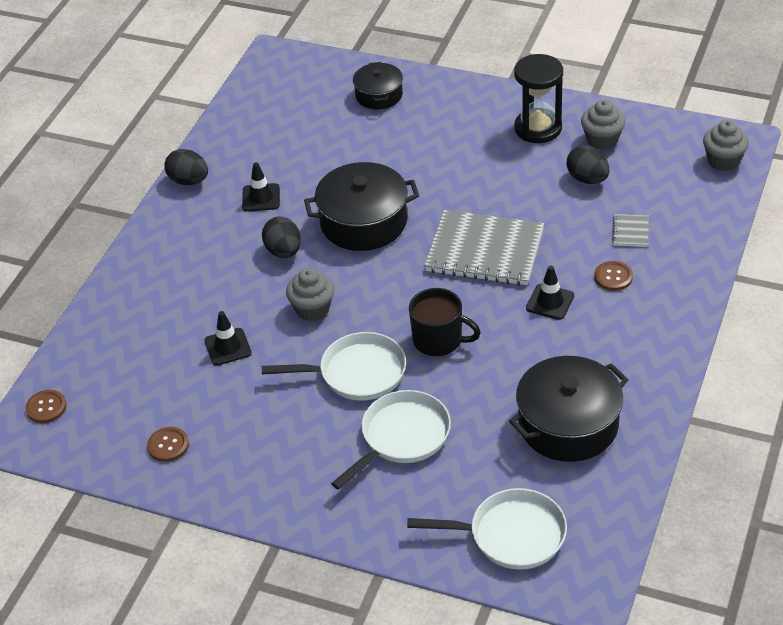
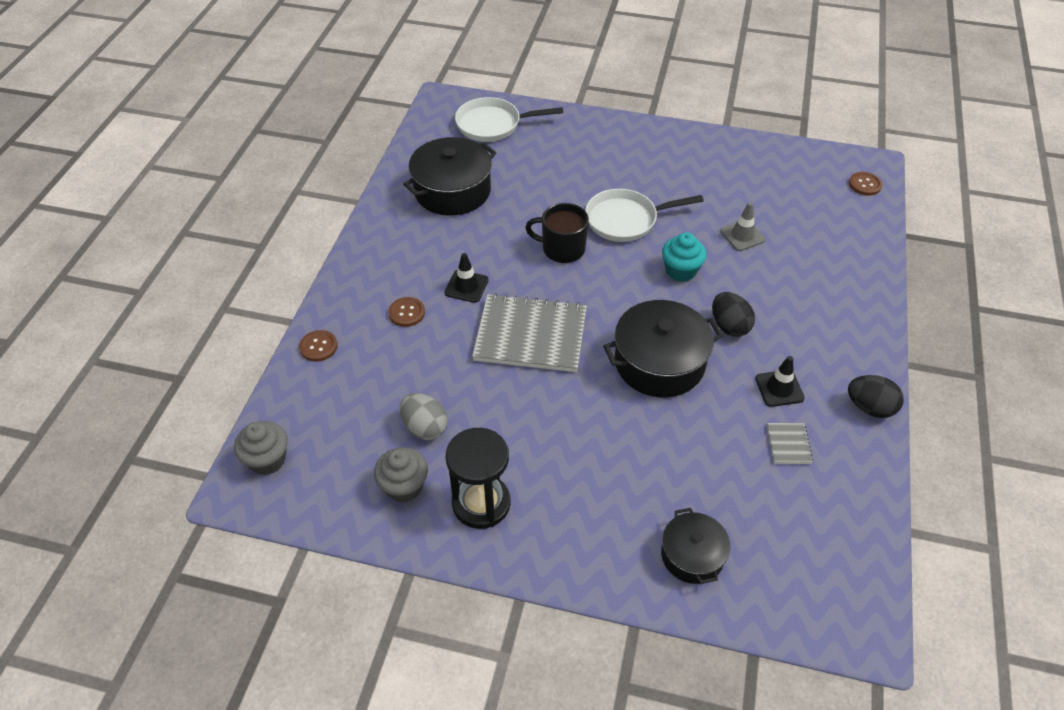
camera: 170 degrees right, 5 degrees up
brown button [147,427,189,462] -> brown button moved to [299,330,338,362]
black traffic cone [204,311,251,366] -> grey traffic cone [720,202,766,251]
grey cupcake [286,268,334,321] -> turquoise cupcake [662,232,707,282]
white pan [331,390,451,490] -> none
black egg [566,145,609,184] -> grey egg [400,393,447,440]
grey notebook [612,214,649,247] -> grey notebook moved to [767,423,813,464]

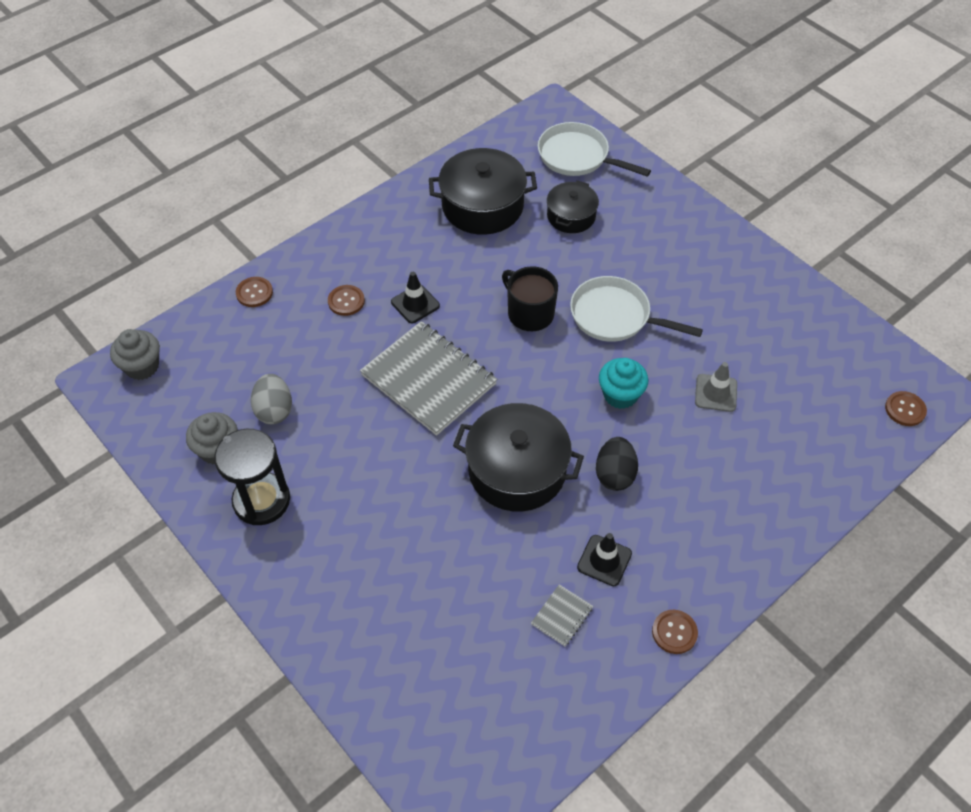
camera: 35 degrees right, 5 degrees up
black pot [661,508,730,584] -> black pot moved to [547,181,599,233]
black egg [848,375,904,418] -> brown button [652,610,698,654]

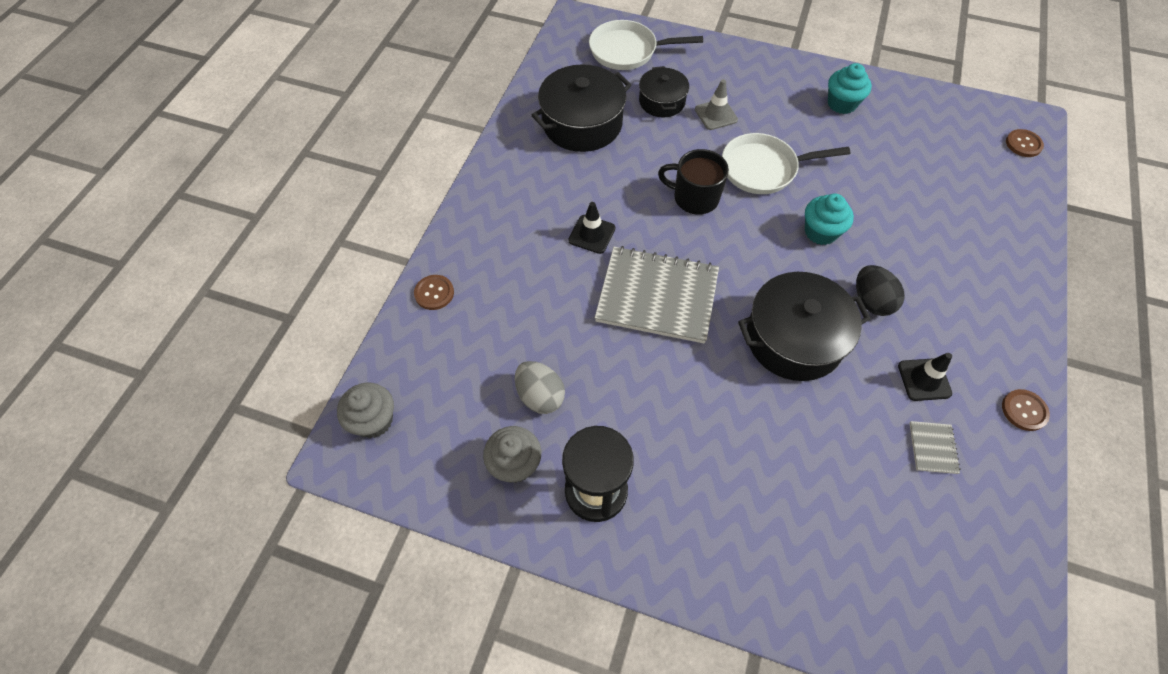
camera: 30 degrees left, 5 degrees up
brown button [328,285,365,316] -> none
grey traffic cone [695,362,737,412] -> grey traffic cone moved to [695,79,738,130]
none -> turquoise cupcake [828,63,872,114]

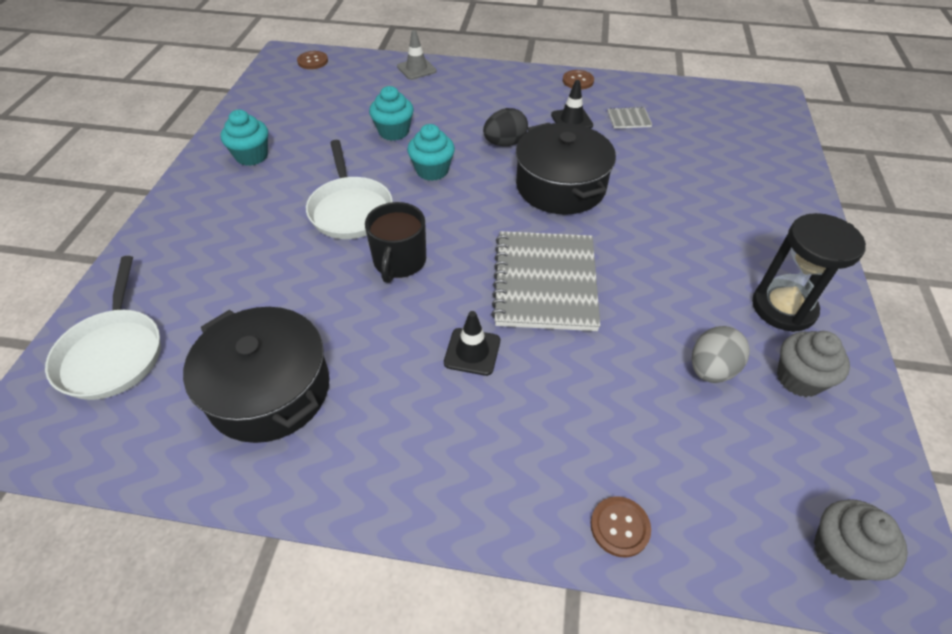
camera: 100 degrees left, 10 degrees down
black pot [639,66,689,117] -> none
grey traffic cone [695,79,738,130] -> grey traffic cone moved to [397,30,437,80]
none -> turquoise cupcake [369,86,414,141]

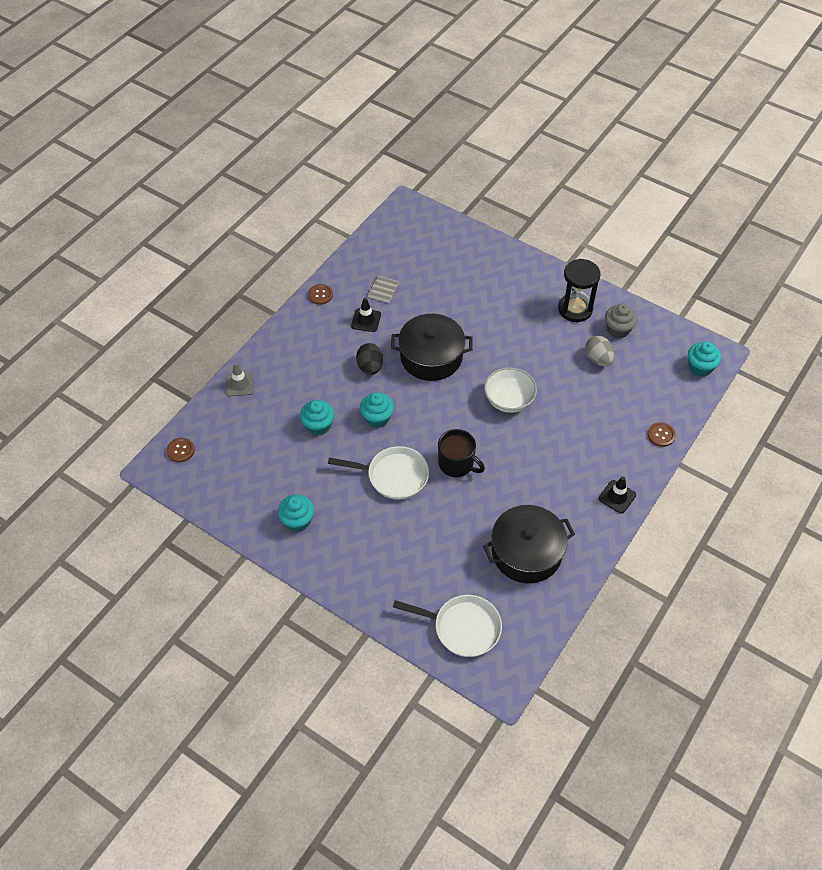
camera: 65 degrees left, 5 degrees up
black traffic cone [444,311,500,376] -> black traffic cone moved to [598,476,636,514]
grey notebook [491,231,600,331] -> white bowl [484,367,537,413]
grey cupcake [814,499,908,581] -> turquoise cupcake [688,342,721,377]

